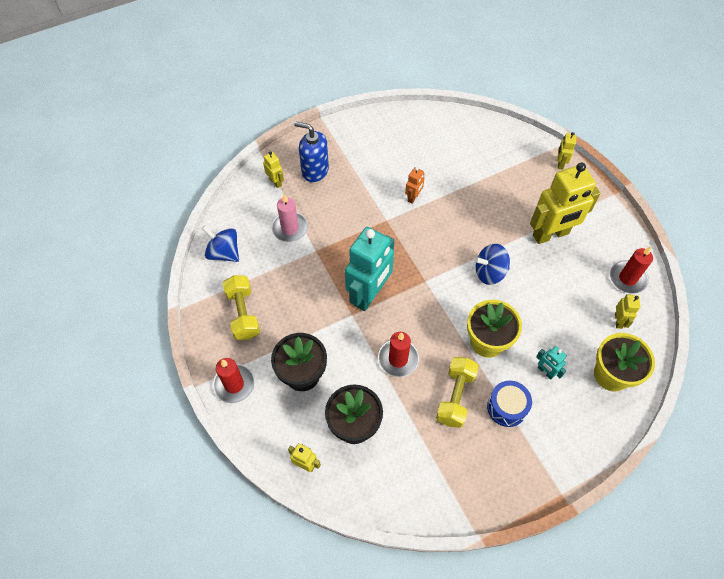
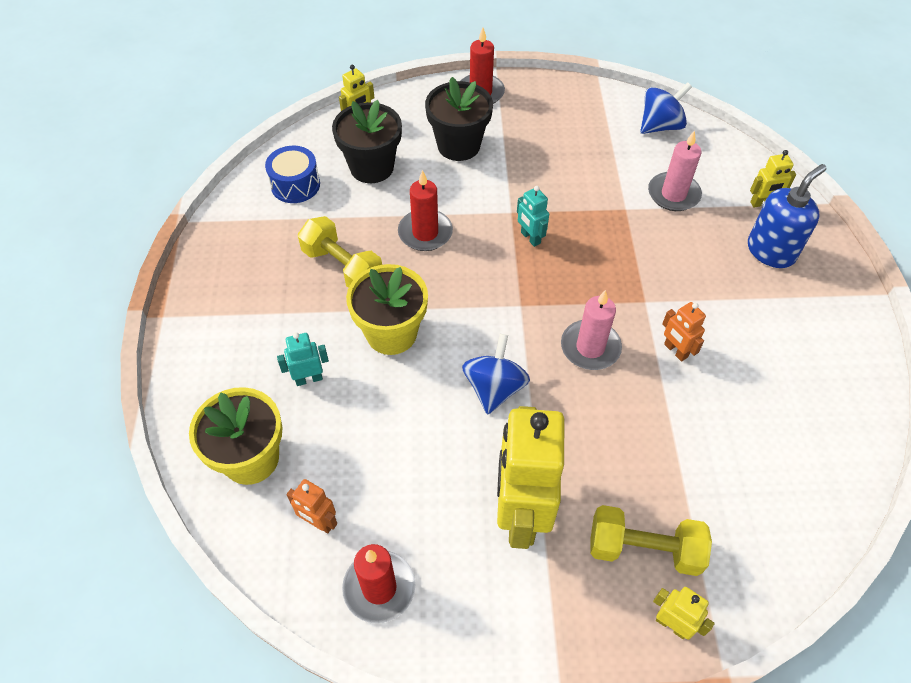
camera: 115 degrees right, 5 degrees down
yellow dumbbell [223,275,260,340] -> yellow dumbbell moved to [590,505,712,576]
turquoise robot [345,227,394,311] -> turquoise robot [517,186,549,247], size x0.44
blue drum [487,381,532,427] -> blue drum moved to [265,146,320,203]
yellow robot [615,294,640,329] -> orange robot [287,479,337,533]
none -> pink candle [561,290,622,370]

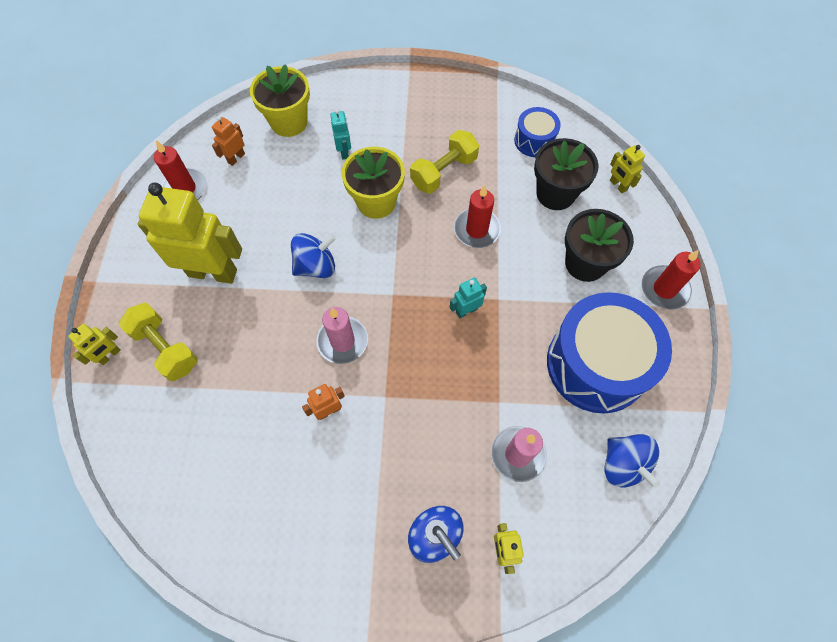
camera: 95 degrees right, 10 degrees up
blue spinning top [462,334,530,415] -> blue spinning top turned 45 degrees counterclockwise [291,233,336,278]
yellow dumbbell [590,505,712,576] -> yellow dumbbell turned 60 degrees counterclockwise [119,303,198,381]
none -> blue drum [547,292,672,414]

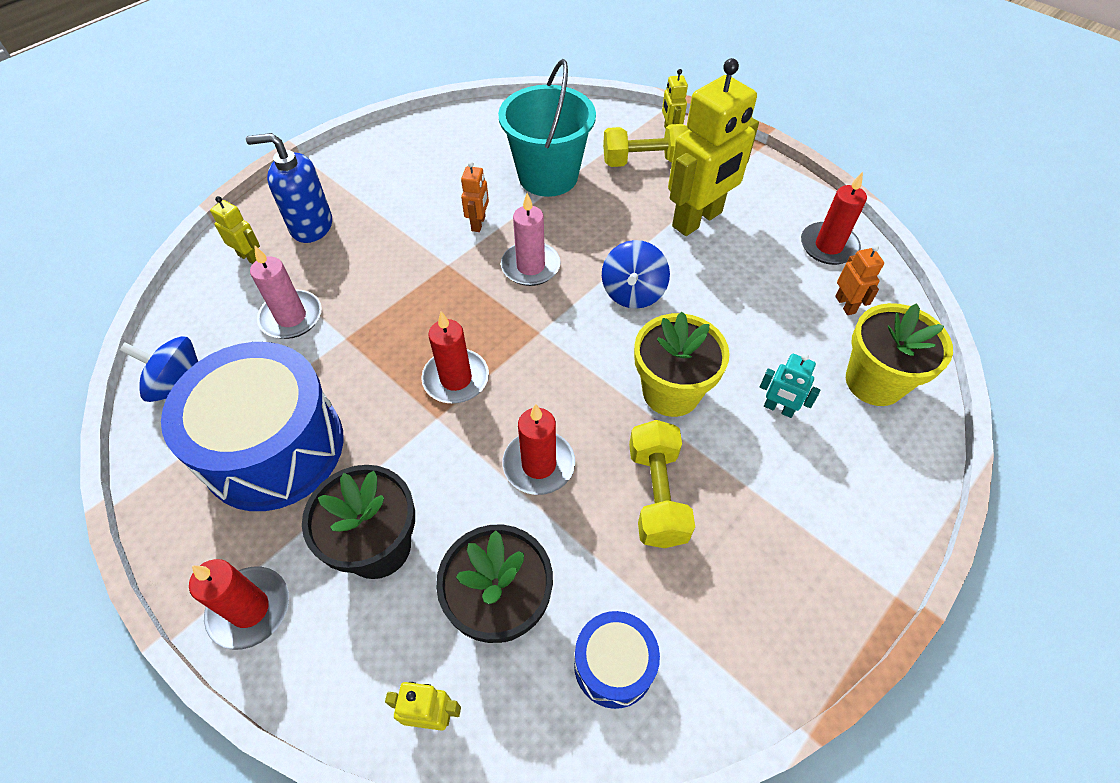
camera: 130 degrees right, 10 degrees down
turquoise robot [450,277,487,319] -> red candle [421,311,489,403]
none -> turquoise bucket [498,59,596,197]

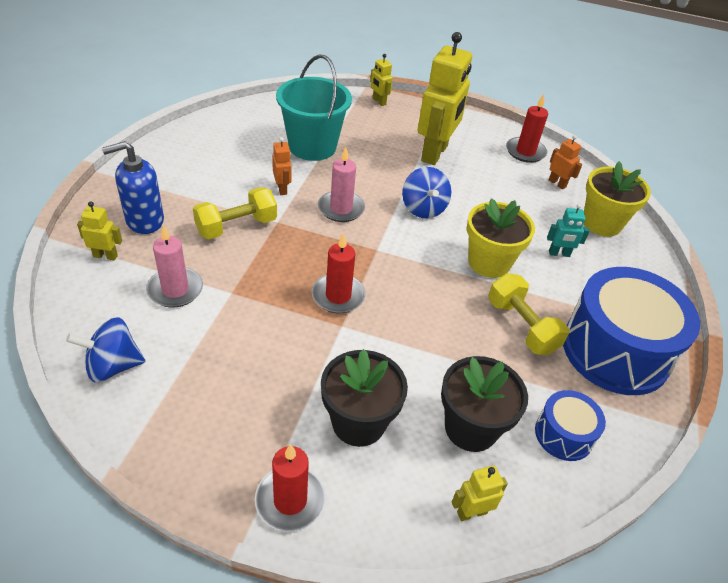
camera: 30 degrees left, 10 degrees down
blue drum [161,342,344,511] -> blue drum moved to [563,267,700,395]
red candle [502,404,575,495] -> none
yellow dumbbell [603,124,689,167] -> yellow dumbbell moved to [193,187,277,239]

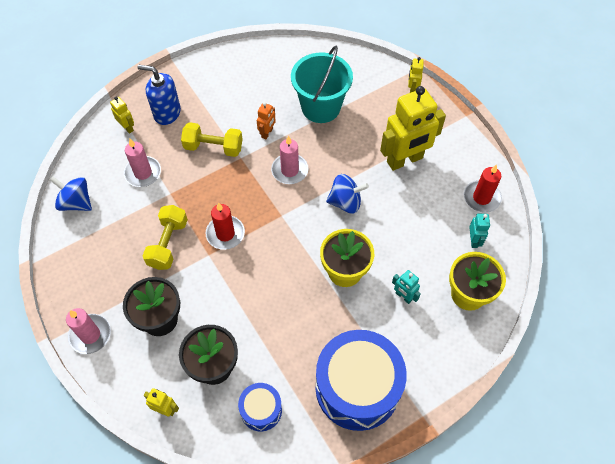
camera: 45 degrees right, 15 degrees up
red candle [255,444,326,532] -> pink candle [66,308,111,354]
blue spinning top [402,167,451,218] -> blue spinning top turned 120 degrees counterclockwise [326,174,369,214]
yellow dumbbell [488,273,569,355] -> yellow dumbbell moved to [143,205,188,270]
orange robot [549,135,582,189] -> turquoise robot [469,214,490,248]

